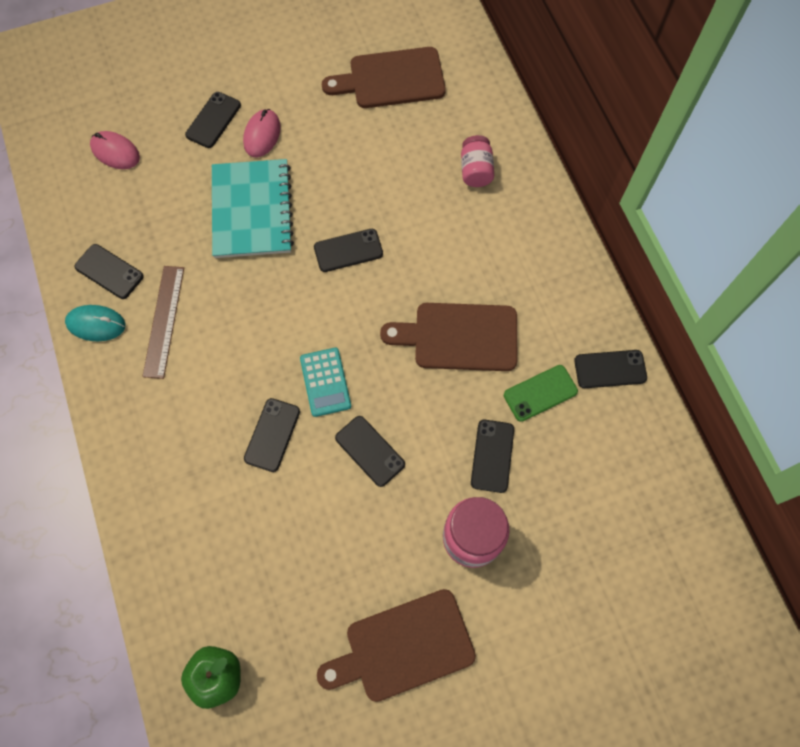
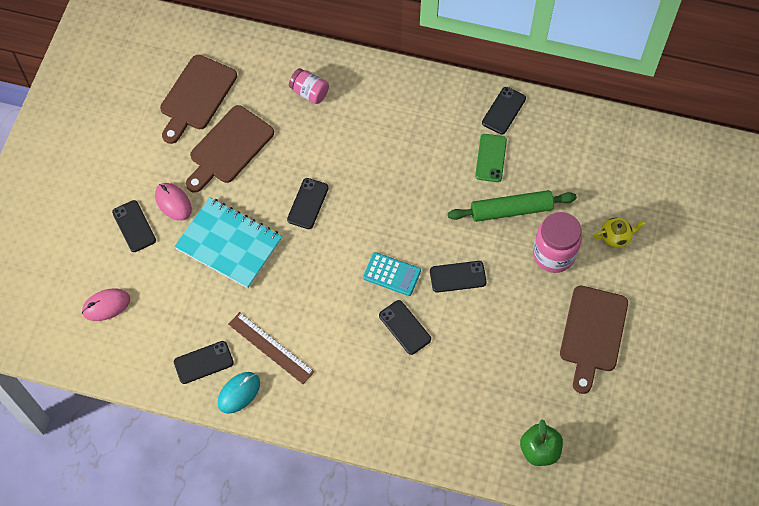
camera: 55 degrees left, 5 degrees down
brown cutting board [380,303,517,371] -> brown cutting board moved to [186,105,274,193]
black phone [471,420,514,493] -> green rolling pin [448,190,577,222]
none -> yellow teapot [594,217,646,248]

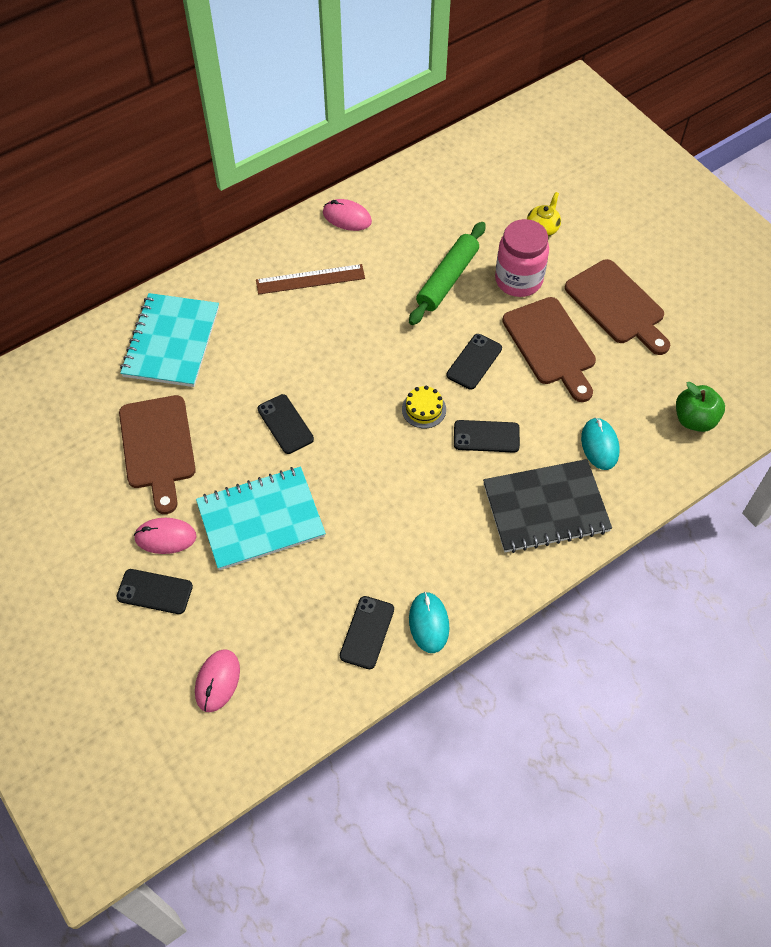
camera: 50 degrees left, 5 degrees down
brown cutting board [160,55,237,144] -> brown cutting board moved to [502,297,596,402]
brown ruler [228,312,314,384] -> brown ruler moved to [256,264,365,295]
pink jar [289,68,329,104] -> turquoise notebook [120,293,219,387]
turquoise calculator [363,252,421,296] -> yellow cake [402,386,446,428]
green phone [475,134,507,182] -> none
black phone [482,87,526,134] -> pink mouse [323,199,372,231]
none -> black notebook [483,459,612,553]
none -> turquoise mouse [581,417,620,470]

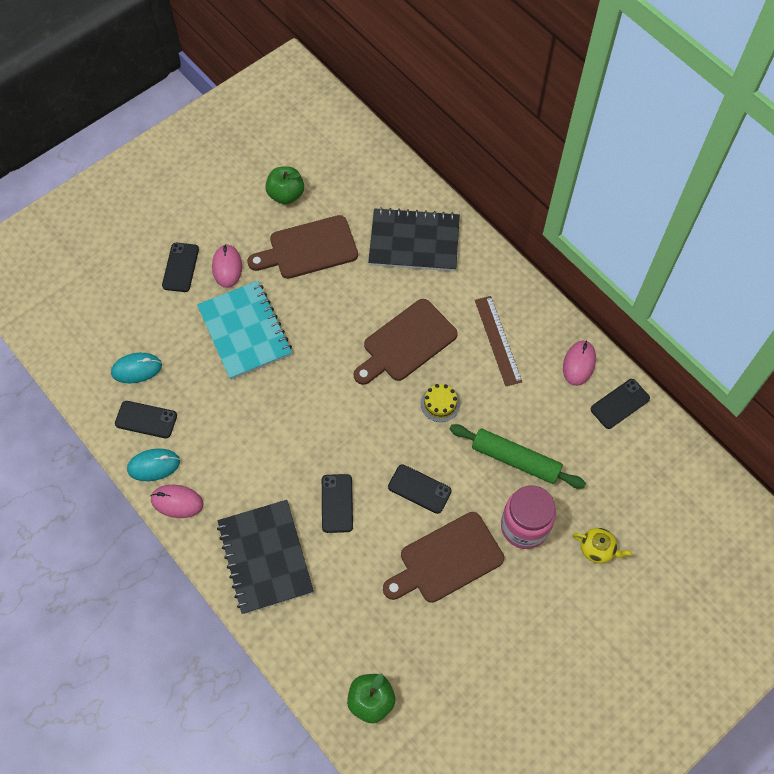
camera: 85 degrees right, 5 degrees up
turquoise notebook [120,293,219,387] -> black notebook [368,207,460,271]
pink mouse [195,649,240,712] -> pink mouse moved to [151,485,203,518]
black phone [258,394,314,454] -> black phone moved to [591,379,650,429]
yellow cake [402,386,446,428] -> yellow cake moved to [421,384,460,422]
brown cutting board [565,259,670,355] -> brown cutting board moved to [354,299,458,385]
turquoise mouse [581,417,620,470] -> turquoise mouse moved to [111,353,162,383]
none -> green apple [265,166,304,204]

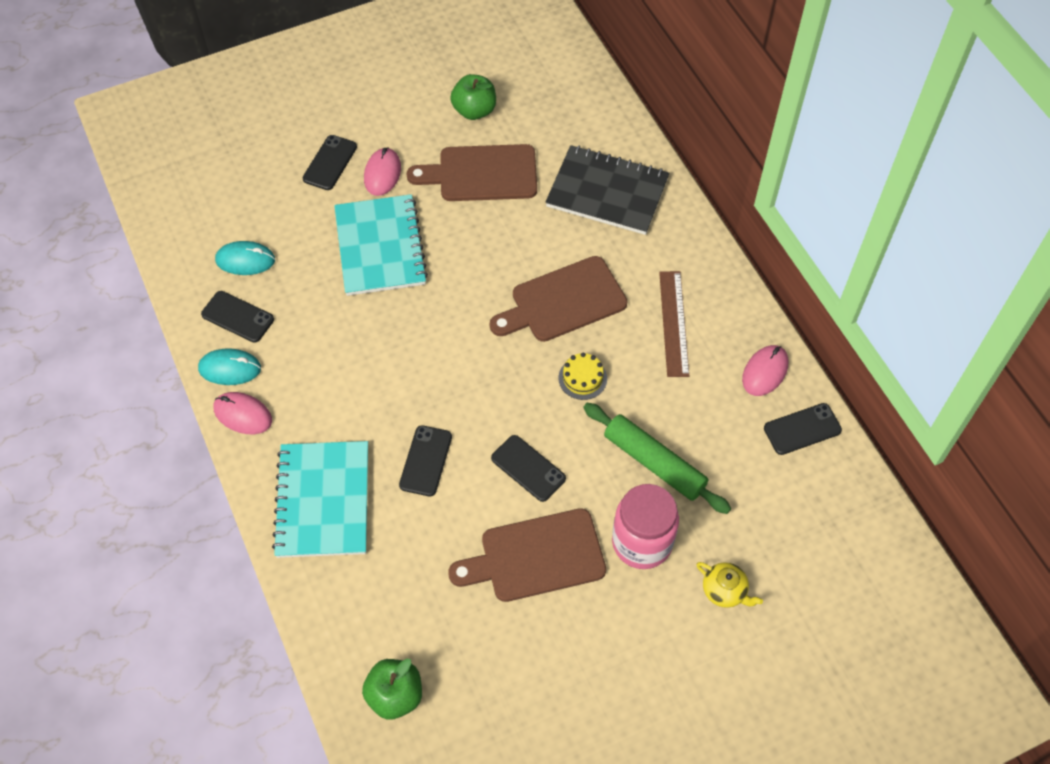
camera: 15 degrees right, 5 degrees down
black notebook [217,500,314,614] -> turquoise notebook [272,441,368,558]

